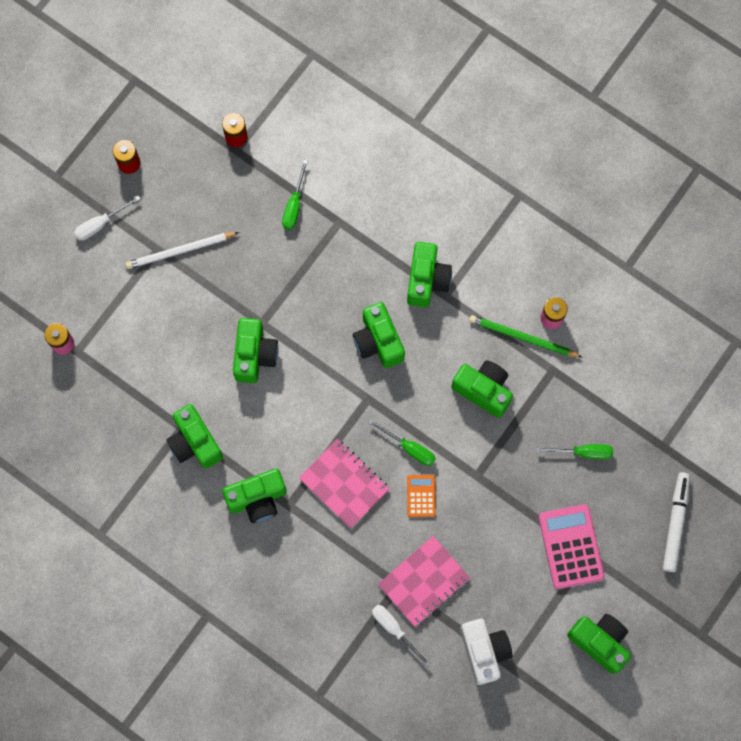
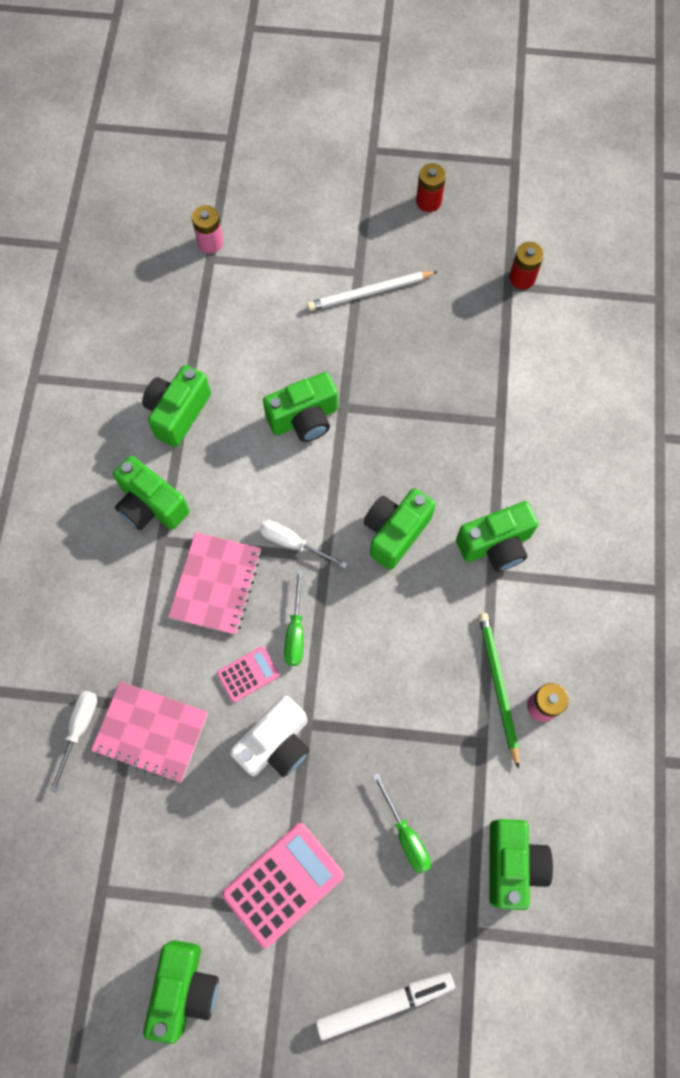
camera: 60 degrees right, 5 degrees down
white screwdriver [74,196,140,240] -> white screwdriver moved to [259,520,348,568]
white pencil [126,232,239,269] -> white pencil turned 60 degrees counterclockwise [307,271,438,311]
green screwdriver [282,160,308,230] -> none
orange calculator [407,475,436,517] -> pink calculator [217,646,280,702]
green camera [451,360,513,418] -> green camera moved to [489,819,553,910]
white camera [460,619,513,685] -> white camera moved to [230,696,309,777]

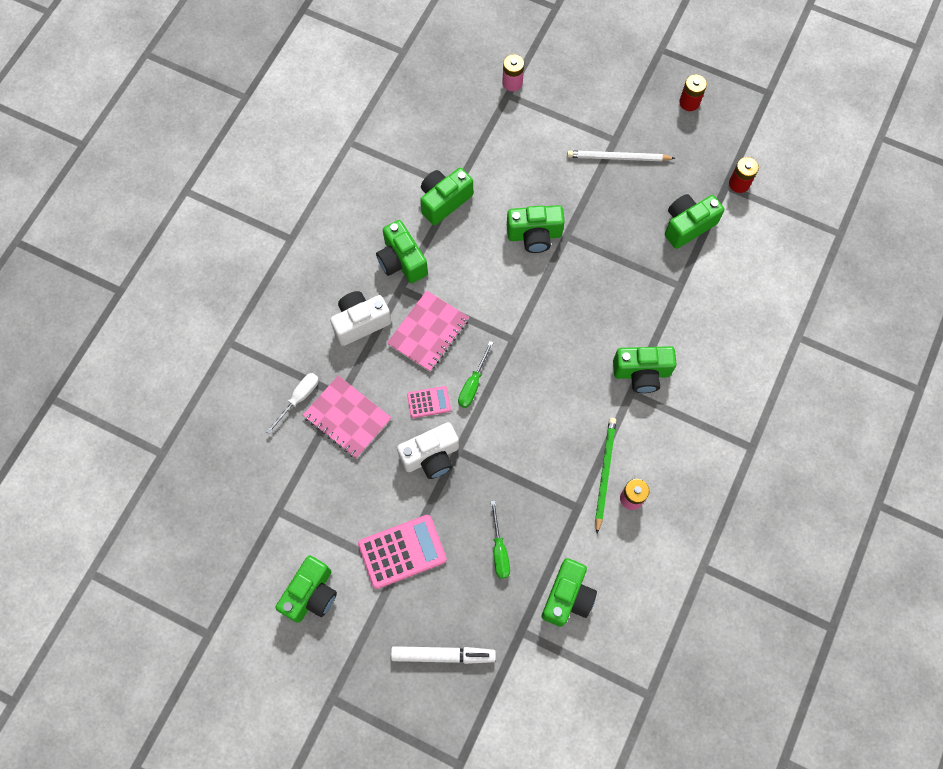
camera: 20 degrees right, 0 degrees up
white screwdriver [259,520,348,568] -> none
green camera [364,488,436,570] -> green camera moved to [665,194,724,249]
none -> white camera [330,291,392,346]

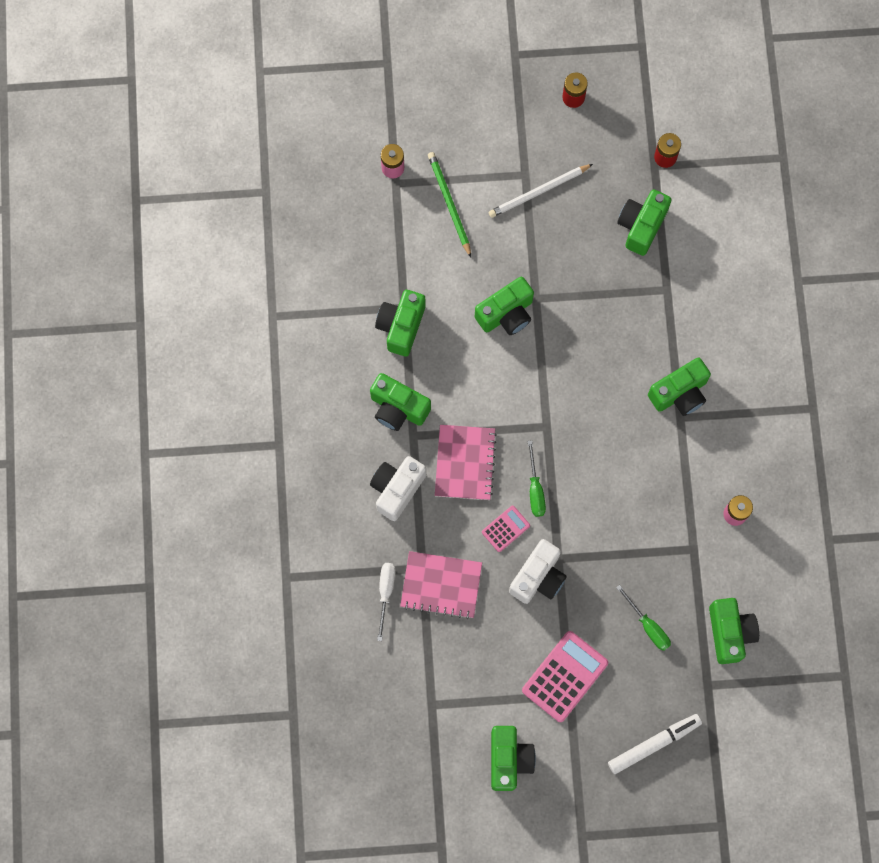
camera: 30 degrees left, 5 degrees up
green pencil [595,418,616,534] -> green pencil moved to [428,152,471,257]

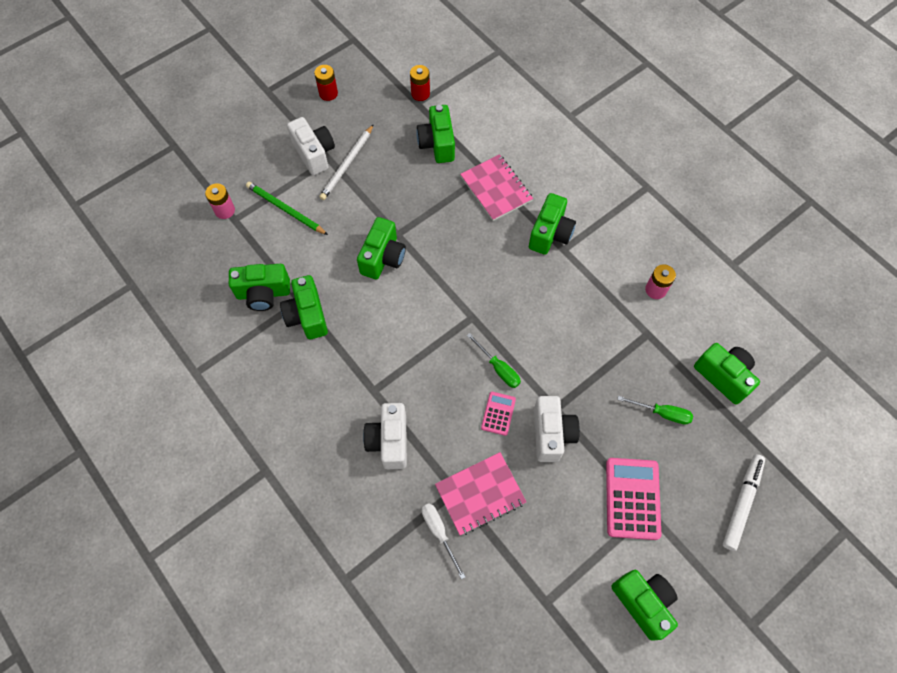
camera: 35 degrees left, 10 degrees down
green camera [370,373,431,431] -> green camera moved to [229,264,290,311]
pink notebook [435,425,497,500] -> pink notebook moved to [460,154,533,221]
none -> white camera [287,117,335,175]

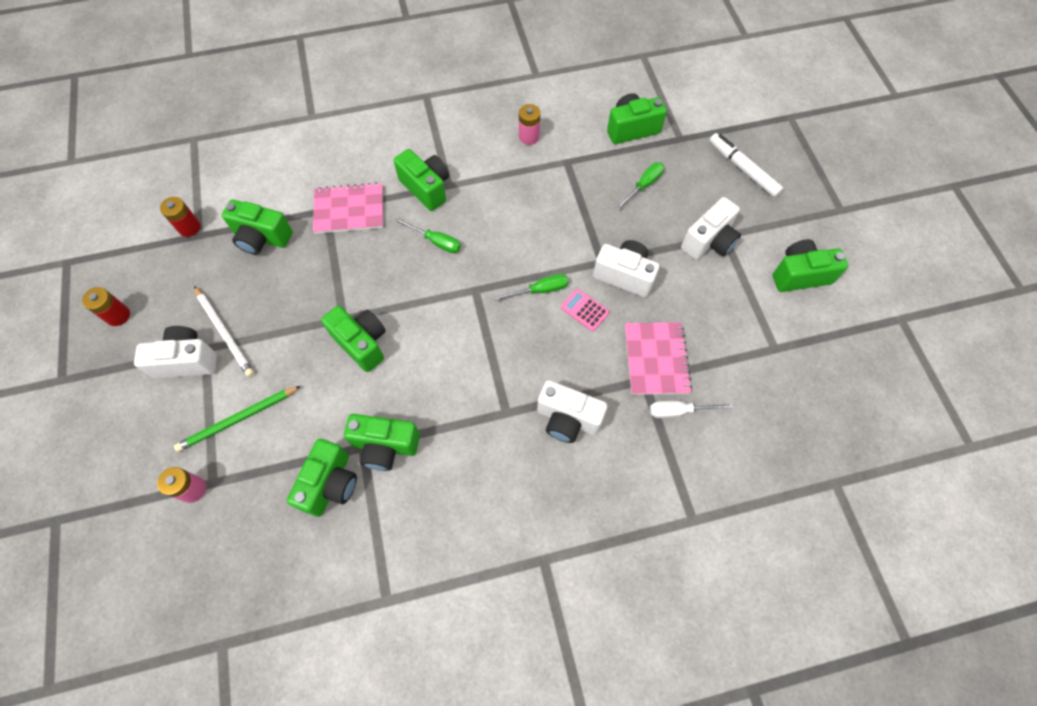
camera: 65 degrees left, 0 degrees up
pink calculator [606,458,661,540] -> white camera [681,197,741,260]
none -> green screwdriver [395,218,461,253]

